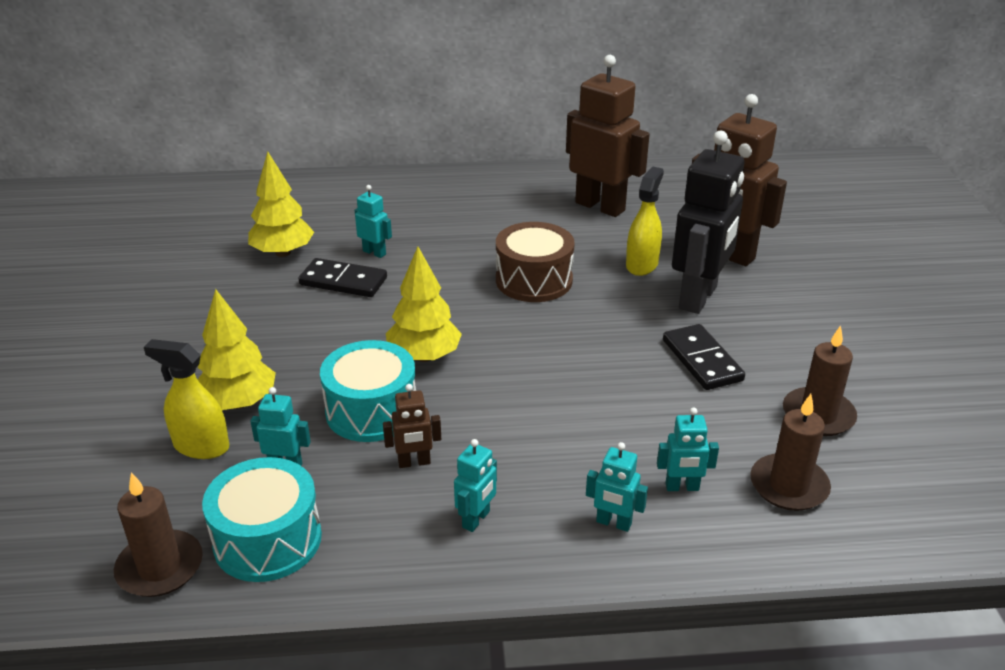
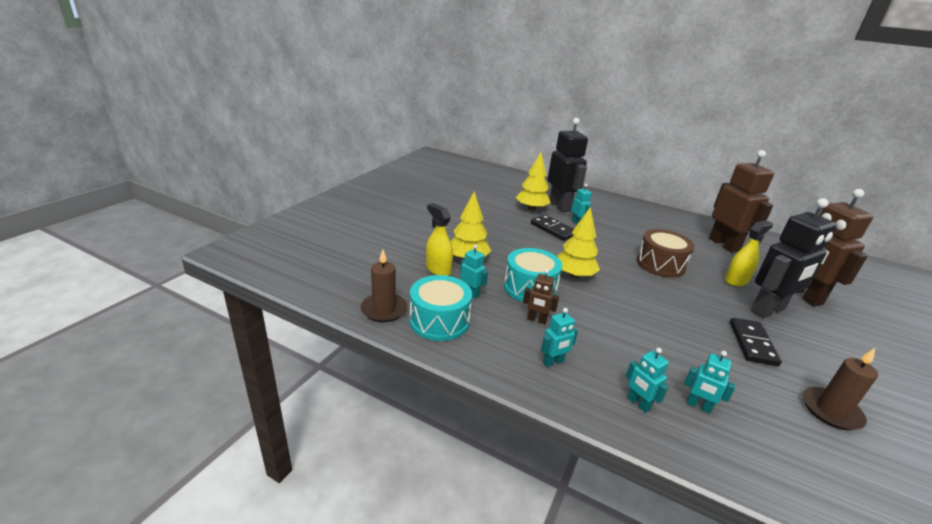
camera: 30 degrees right, 5 degrees down
brown candle [750,394,831,511] -> none
none -> black robot [547,118,588,212]

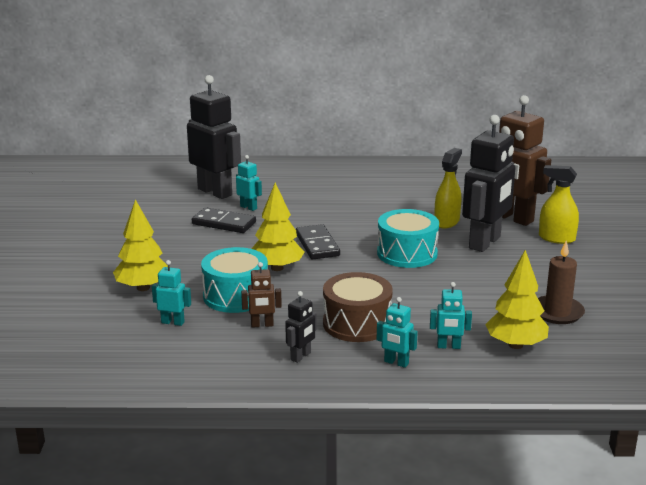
camera: 25 degrees left, 5 degrees down
brown candle [360,249,407,322] -> none
turquoise drum [410,275,472,341] -> turquoise drum moved to [377,209,439,268]
yellow spray bottle [426,203,453,276] -> yellow spray bottle moved to [539,165,579,244]
yellow tree [516,152,551,211] -> yellow tree moved to [485,250,549,349]
turquoise robot [541,308,578,367] -> black robot [285,291,317,363]
brown drum [637,229,695,278] -> brown drum moved to [323,272,393,342]
brown robot [709,150,774,253] -> none
black domino [730,318,782,366] -> black domino moved to [296,224,340,259]

